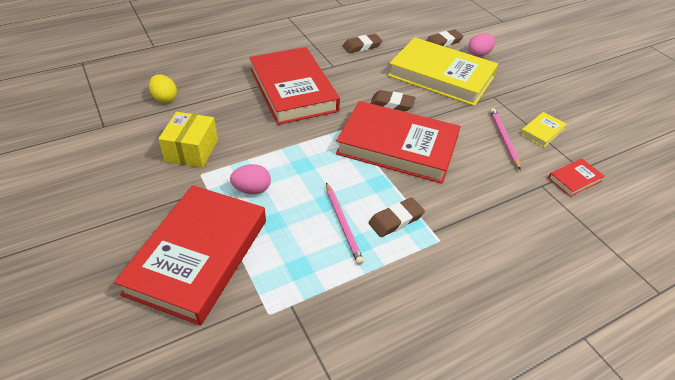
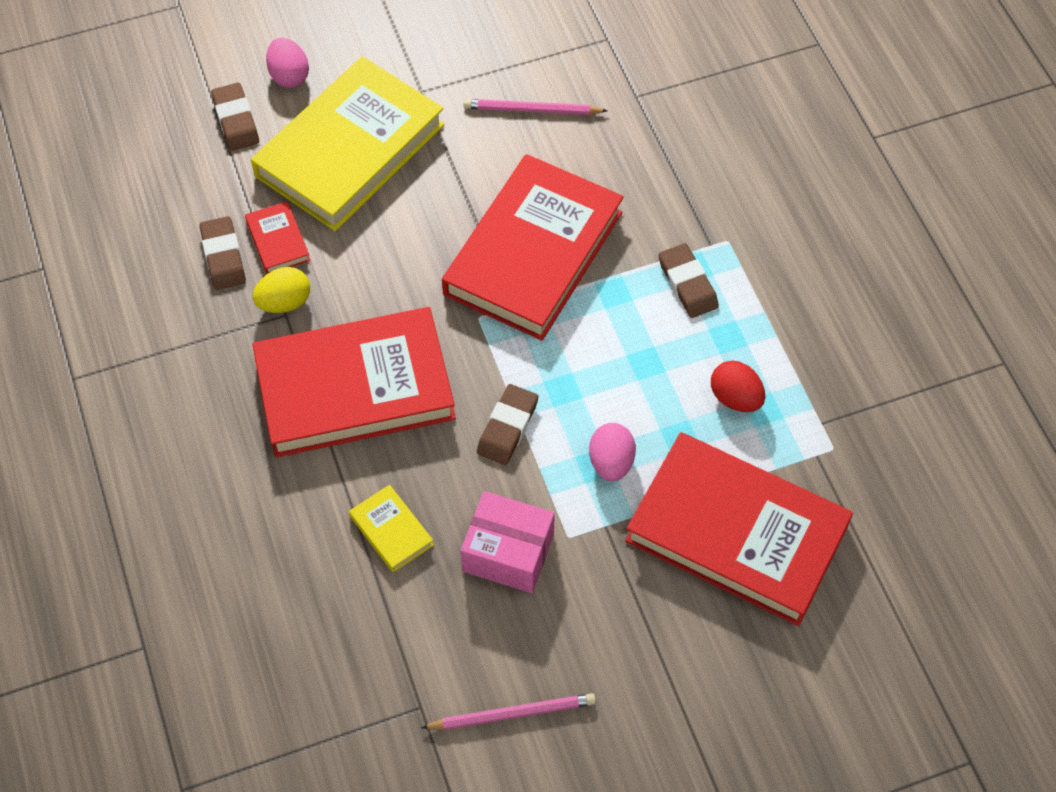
camera: 80 degrees left, 15 degrees up
yellow egg [149,74,177,103] -> yellow egg moved to [252,267,310,313]
yellow box [158,112,218,168] -> pink box [461,491,555,593]
pink pencil [326,183,364,265] -> pink pencil moved to [421,693,596,730]
brown eraser [370,90,416,111] -> brown eraser moved to [477,384,538,465]
yellow book [520,112,567,147] -> yellow book moved to [349,485,434,573]
red book [548,159,605,197] -> red book moved to [245,201,310,274]
none -> red egg [711,361,765,412]

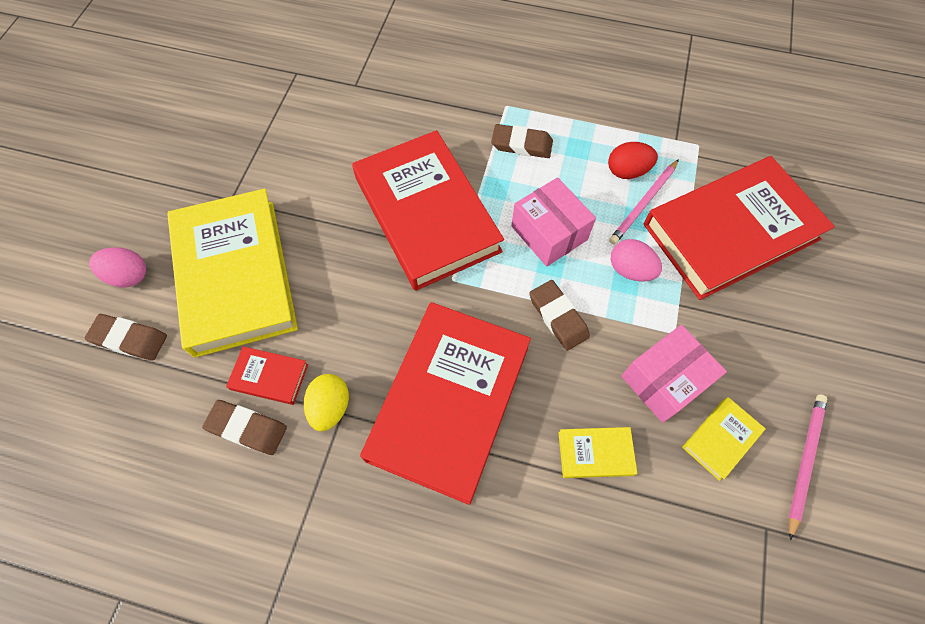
camera: 55 degrees left, 5 degrees up
pink pencil [464,99,608,115] -> pink pencil moved to [609,159,679,244]
none -> pink box [511,177,596,267]
none -> yellow book [682,397,766,481]

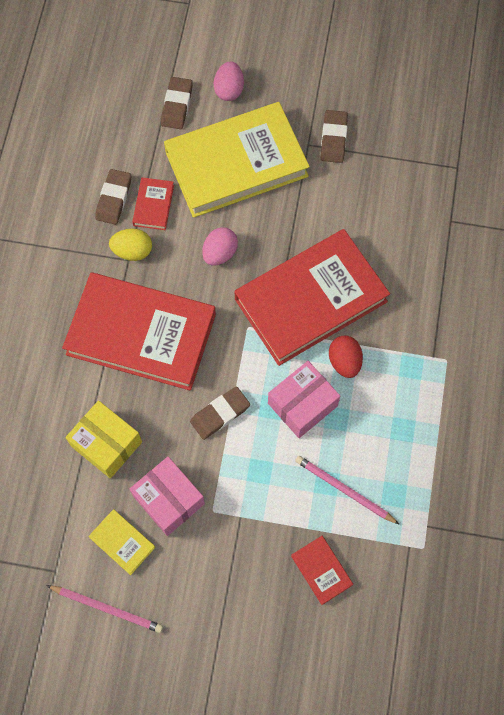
camera: 85 degrees right, 5 degrees up
brown eraser [491,124,553,158] -> brown eraser moved to [321,110,348,163]
yellow book [558,427,637,478] -> yellow box [65,400,142,479]
red egg [608,142,658,179] -> red egg moved to [329,336,363,378]
pink egg [611,239,662,282] -> pink egg moved to [202,227,238,266]
red book [644,156,835,300] -> red book [291,536,353,605], size x0.40

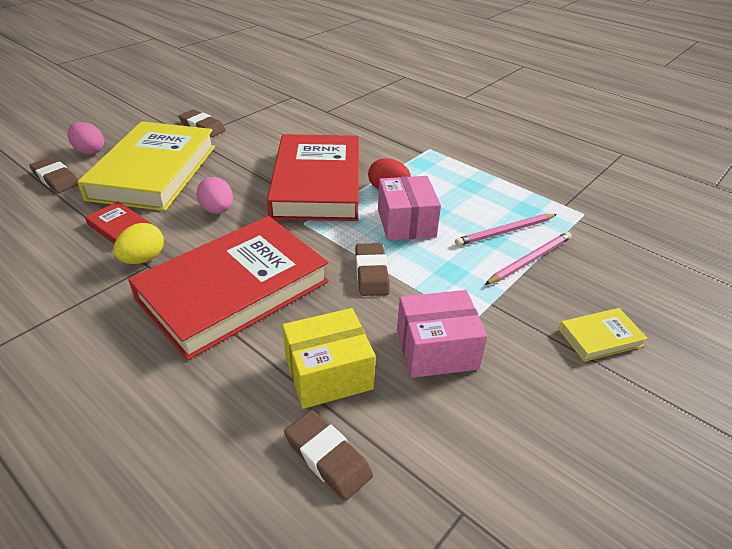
camera: 60 degrees left, 30 degrees down
pink pencil [46,585,163,633] -> pink pencil moved to [485,232,572,285]
yellow book [88,509,155,575] -> yellow book moved to [559,308,648,362]
brown eraser [95,169,131,225] -> brown eraser moved to [284,410,373,501]
red book [291,536,353,605] -> none

